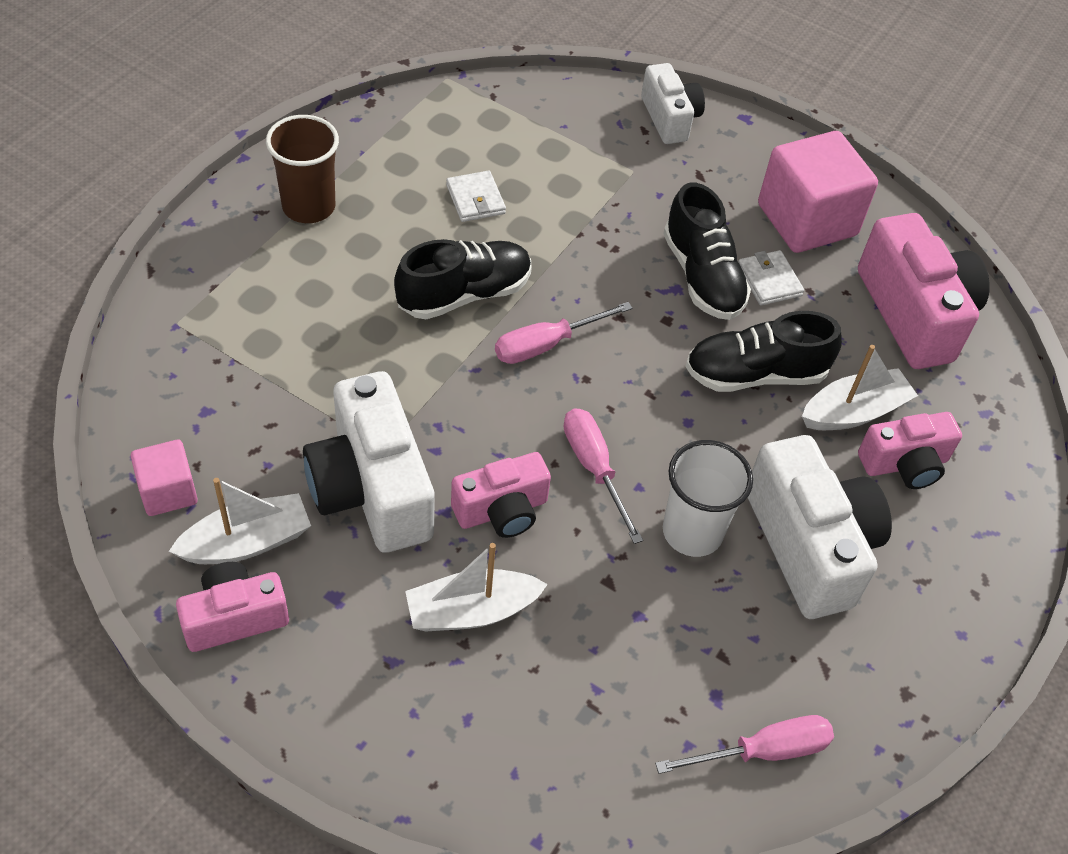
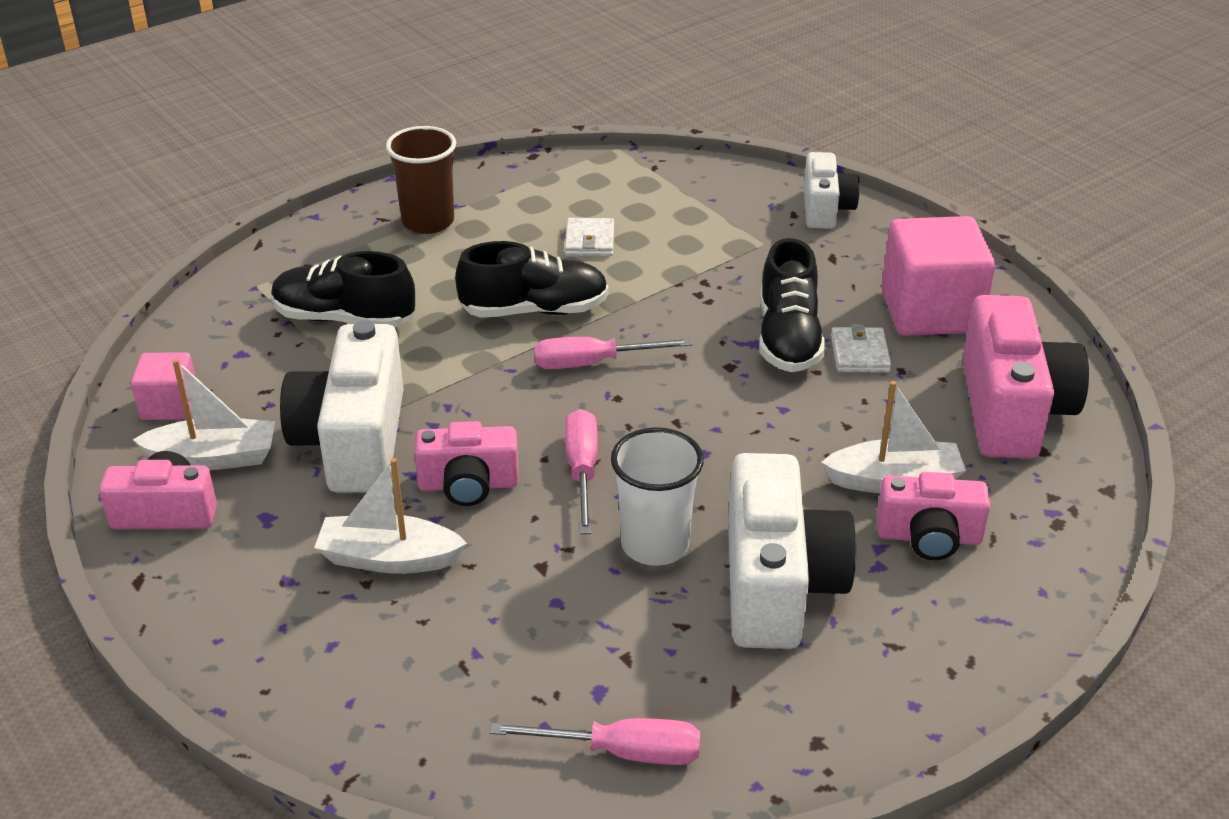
camera: 25 degrees right, 15 degrees down
black shoe [685,311,842,392] -> black shoe moved to [271,251,415,327]

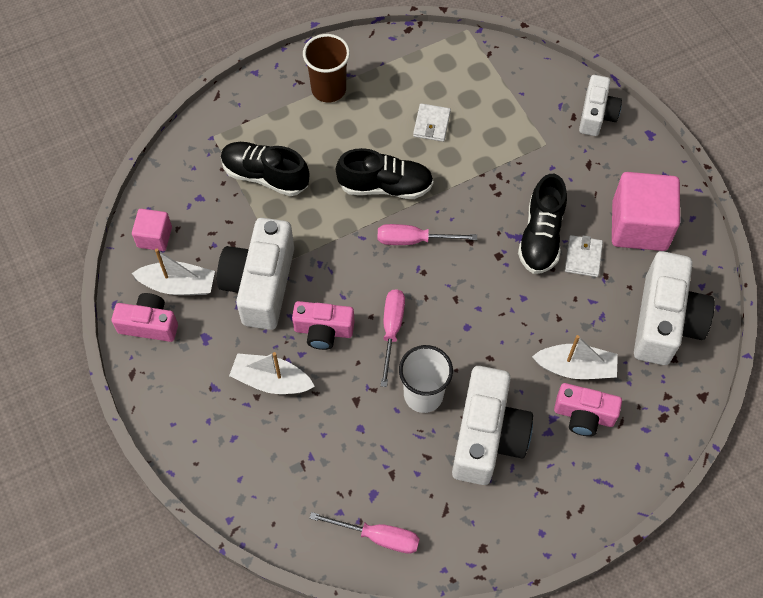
camera: 10 degrees right, 25 degrees up
pink camera [963,295,1089,459] -> white camera [634,251,715,365]

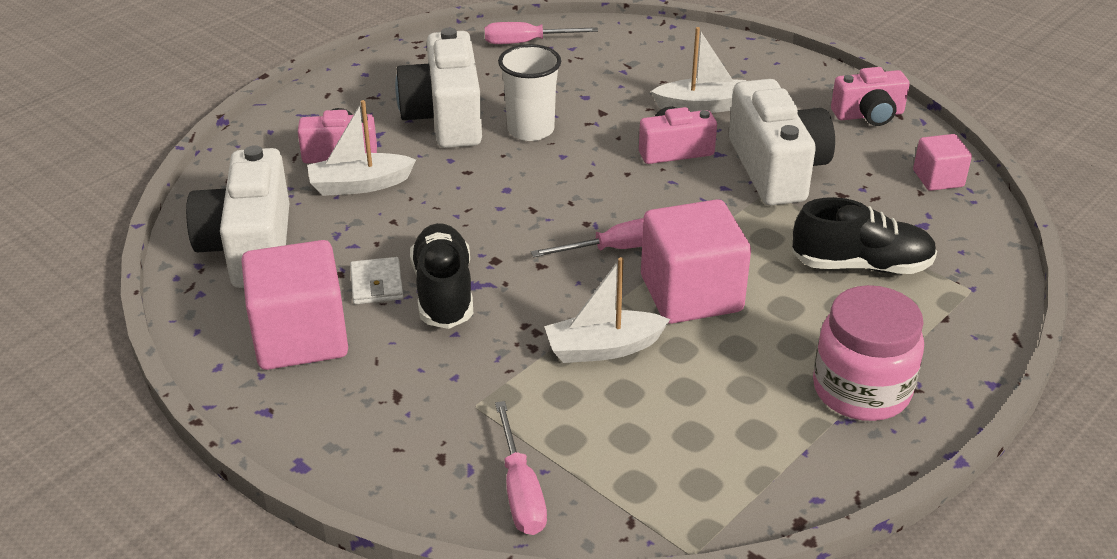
camera: 160 degrees right, 25 degrees down
white boat [132,249,215,295] -> white boat moved to [544,257,670,363]
brown cup [303,34,350,102] -> pink jar [813,285,924,421]
black shoe [336,148,434,199] -> pink cube [641,199,751,324]
pink screwdriver [381,289,405,387] -> pink screwdriver moved to [495,401,547,535]
white wallet [413,103,451,142] -> none
white camera [579,75,622,136] -> none

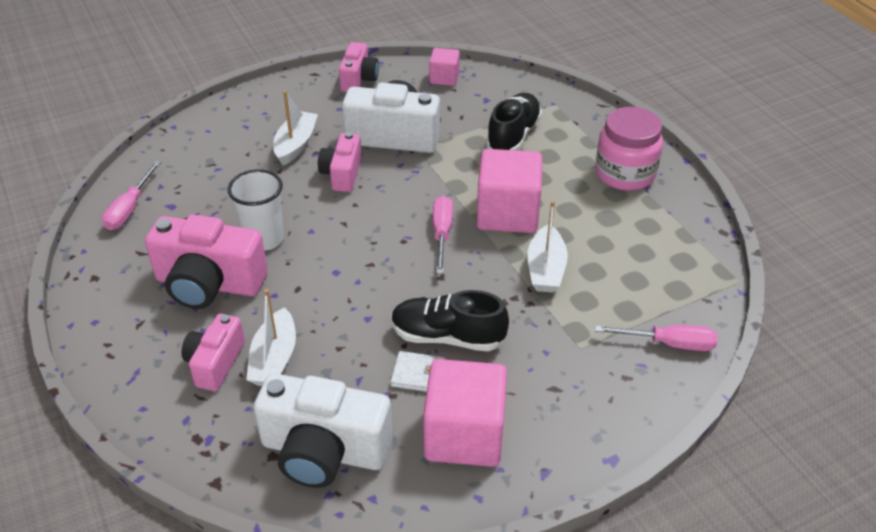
camera: 70 degrees left, 5 degrees up
white camera [395,28,482,148] -> pink camera [145,215,268,309]

